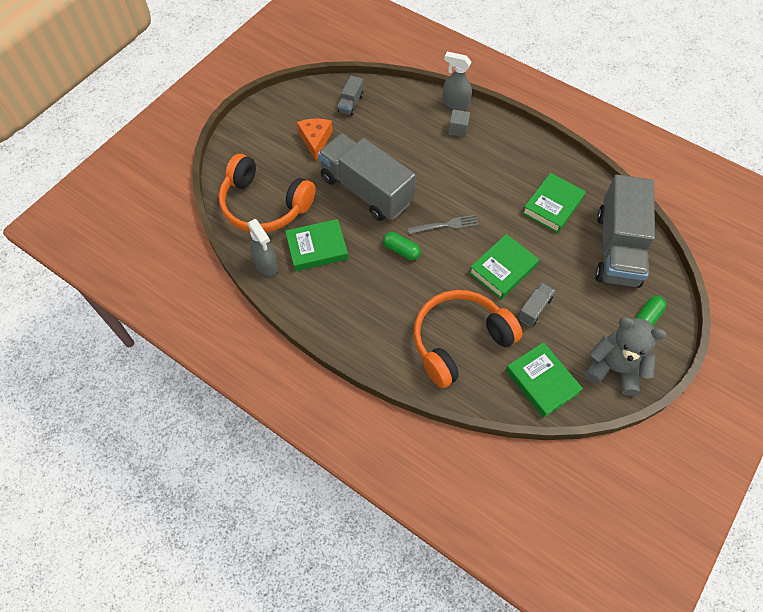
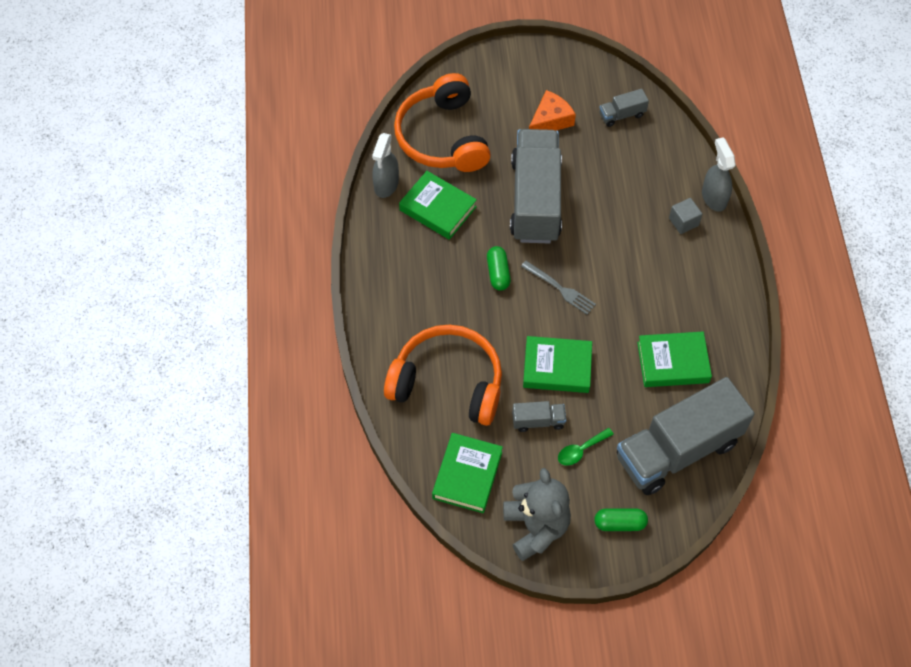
camera: 50 degrees right, 0 degrees up
none -> green spoon [558,428,614,466]

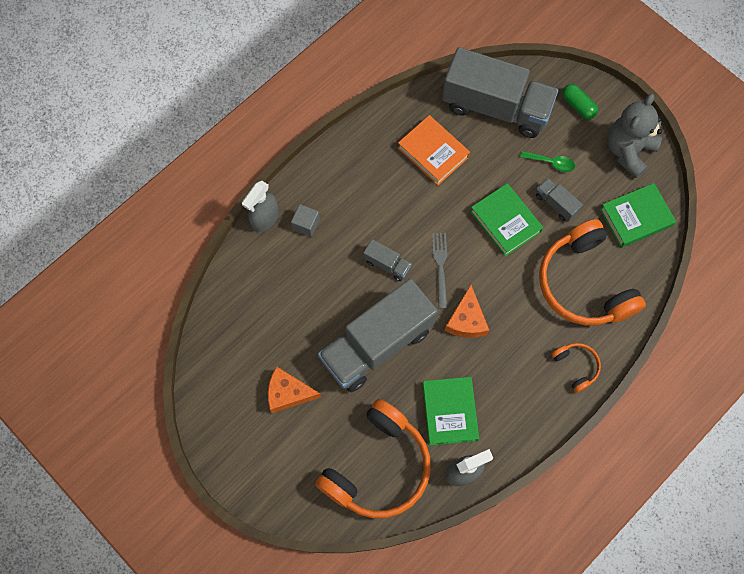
camera: 130 degrees left, 10 degrees up
green capsule [487,246,511,291] -> orange cheese [445,285,489,338]
grey truck [599,89,649,127] -> grey truck moved to [363,239,412,281]
green book [637,332,712,387] -> orange book [398,115,470,185]
none -> orange headphones [551,343,601,393]

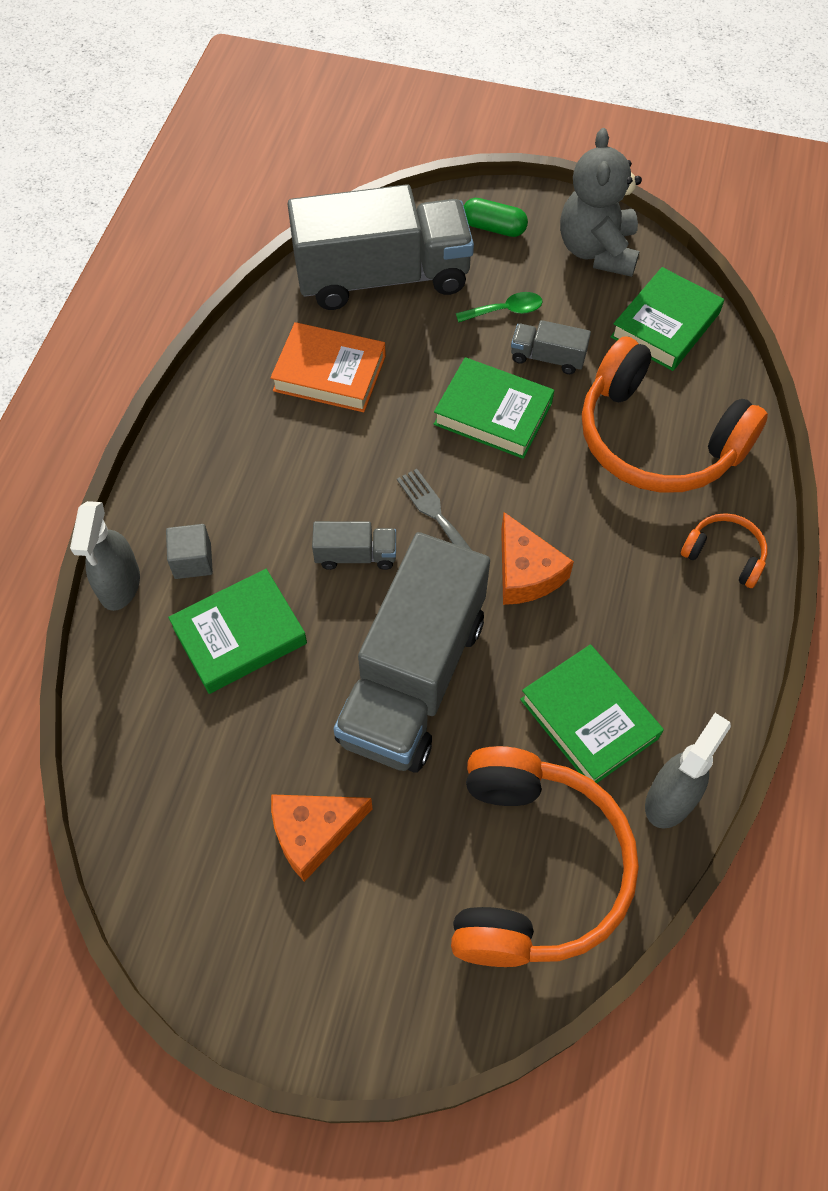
camera: 30 degrees left, 10 degrees down
none -> green book [168,569,307,694]

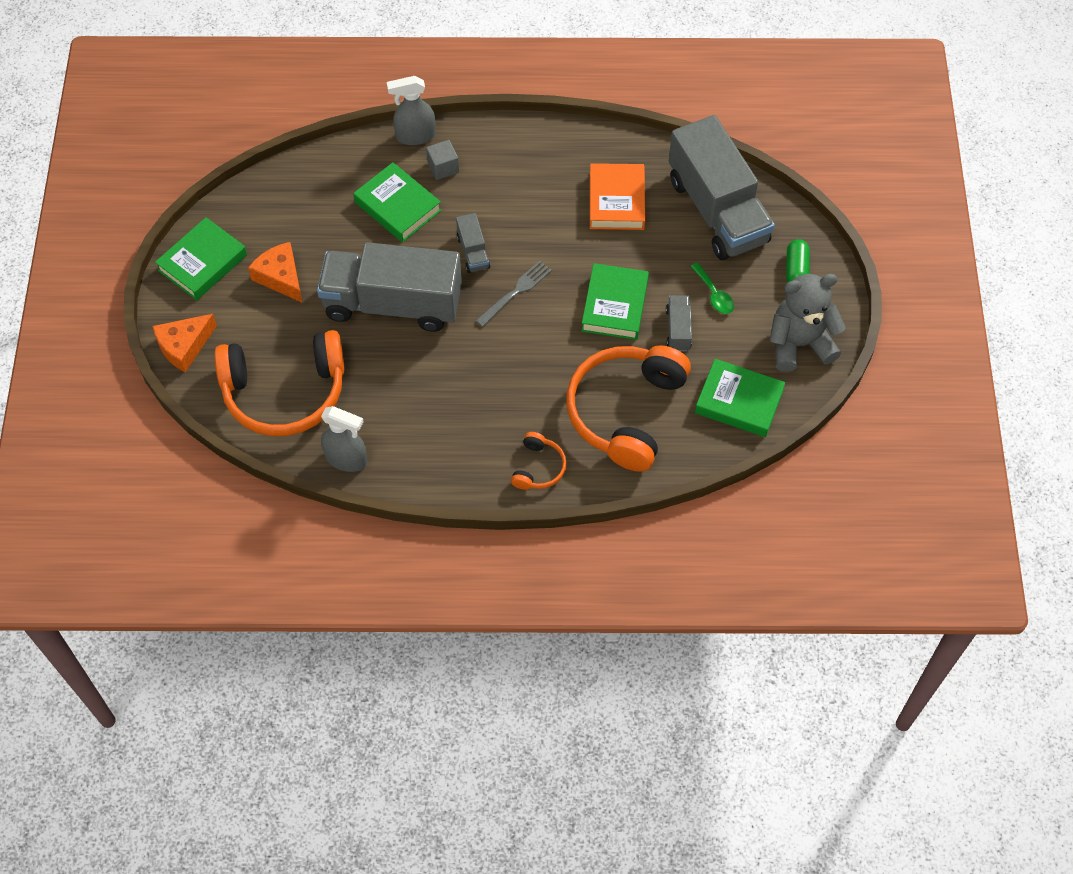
camera: 75 degrees right, 0 degrees up
orange cheese [501,512,574,605] -> orange cheese moved to [152,314,217,372]
green book [520,644,664,783] -> green book moved to [155,217,247,300]

